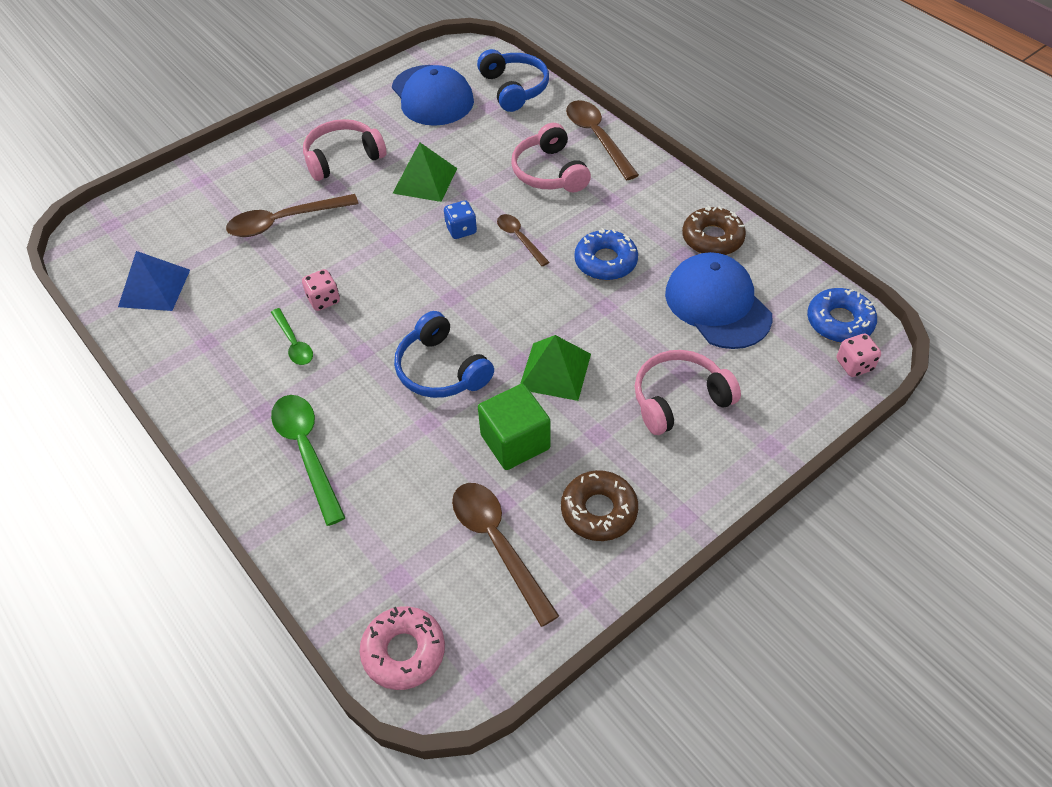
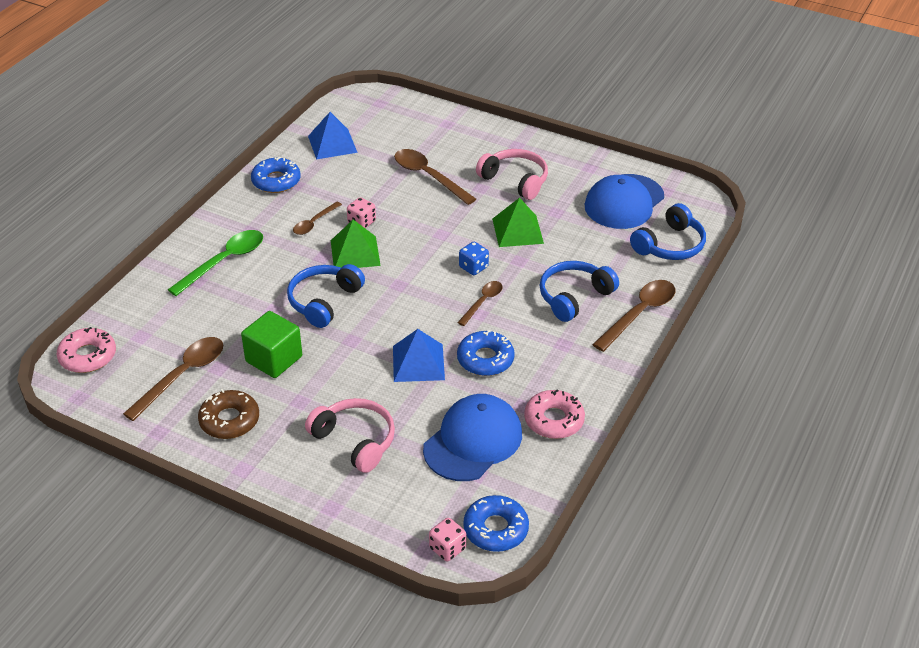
camera: 65 degrees right, 10 degrees down
green spoon [271,308,313,365] -> brown spoon [293,202,342,235]
pink headphones [511,123,591,192] -> blue headphones [540,261,619,322]
green pyramid [520,335,591,401] -> green pyramid moved to [331,220,381,268]
brown donut [682,205,746,255] -> pink donut [524,389,585,439]
none -> blue donut [251,157,301,193]
none -> blue pyramid [393,329,445,382]

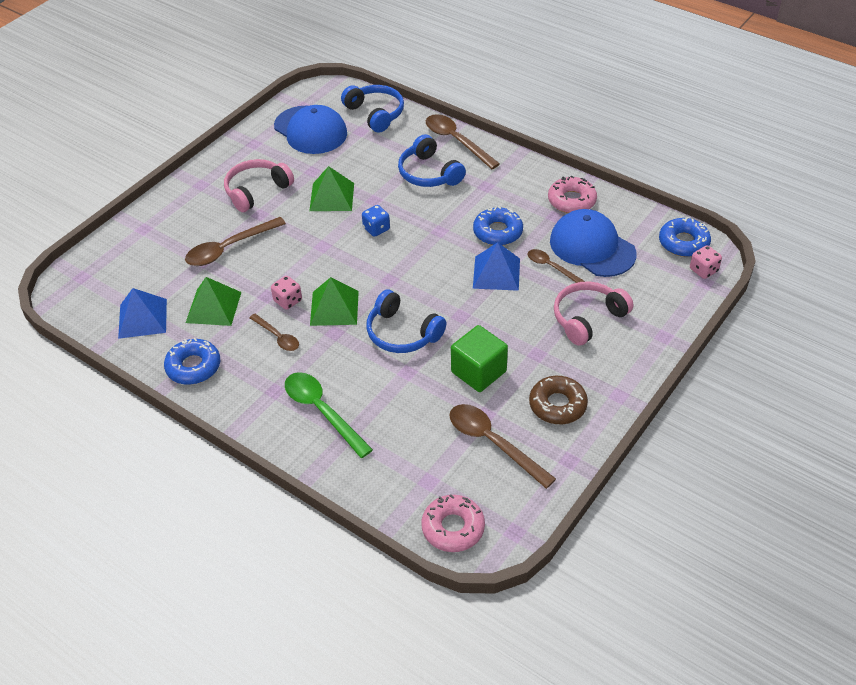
camera: 80 degrees left, 5 degrees up
brown spoon [457,281,503,326] -> brown spoon moved to [528,249,584,283]
none -> green pyramid [186,277,242,326]

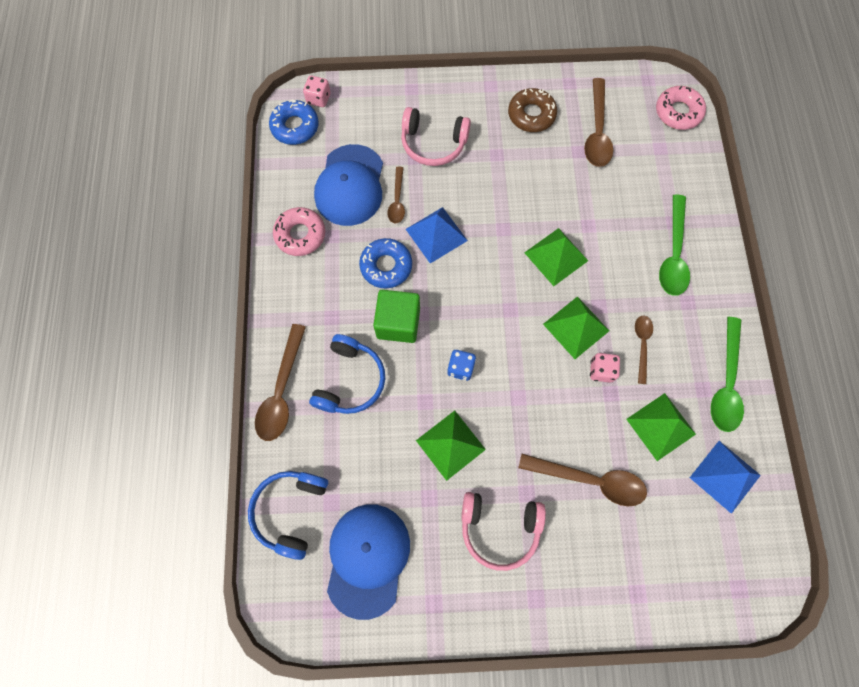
camera: 130 degrees left, 25 degrees up
blue donut [164,338,220,385] -> green spoon [711,317,744,432]
blue headphones [366,289,446,353] -> green pyramid [524,228,588,286]
green cube [451,325,508,392] -> green cube moved to [373,290,420,343]

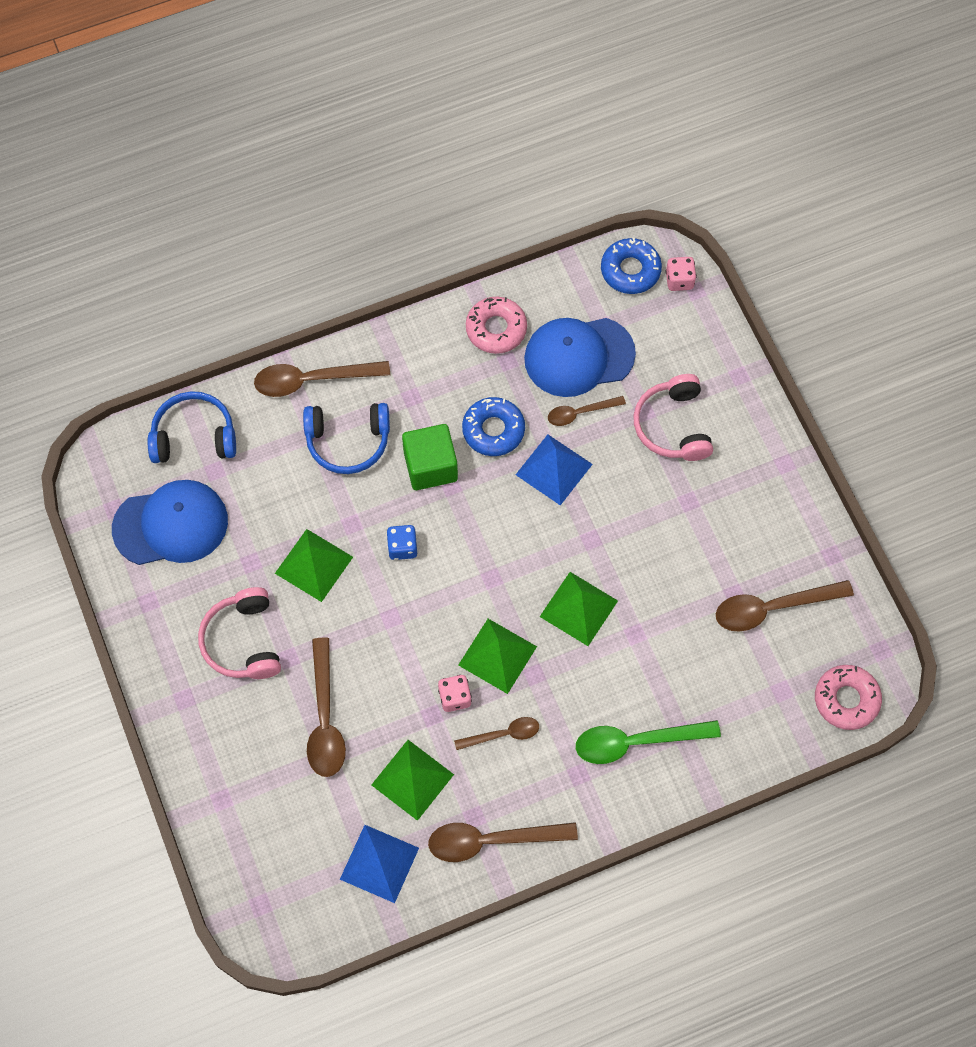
camera: 70 degrees right, 5 degrees down
brown donut [508,88,557,132] -> none
green spoon [711,317,744,432] -> brown spoon [428,822,578,862]

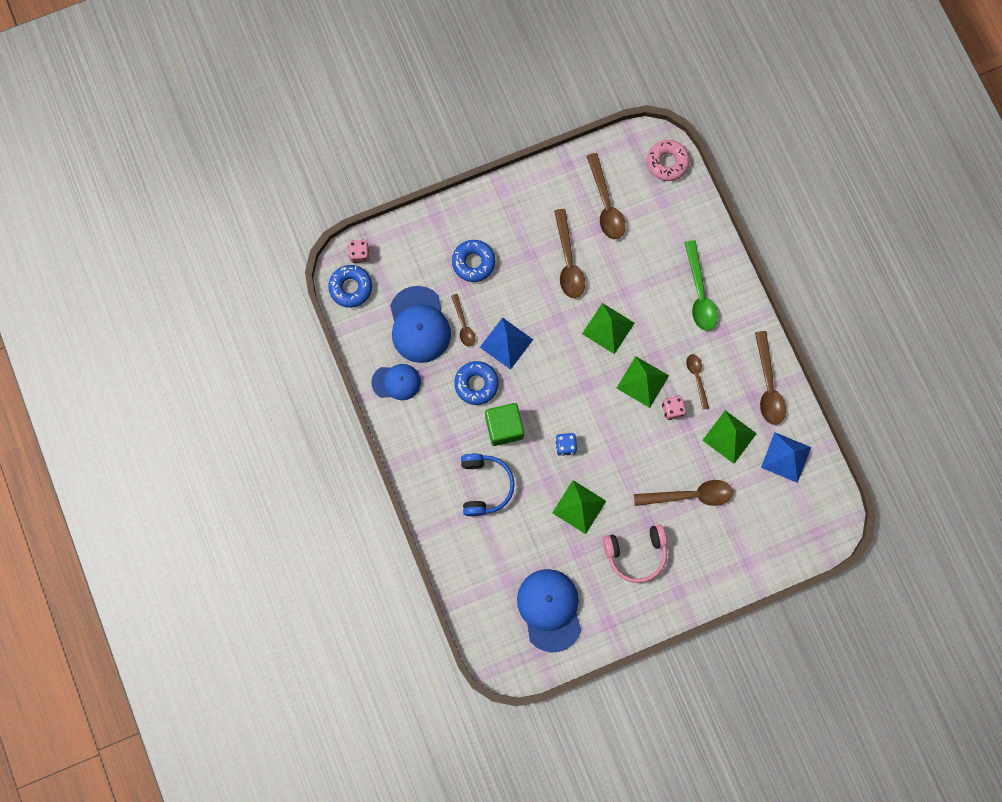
camera: 90 degrees left, 10 degrees up
blue headphones [148,391,236,463] -> none
brown spoon [254,361,390,397] -> brown spoon moved to [554,209,585,298]
pink donut [466,296,527,354] -> blue cap [371,364,421,400]
pink headphones [633,374,713,461] -> blue donut [452,240,495,282]

